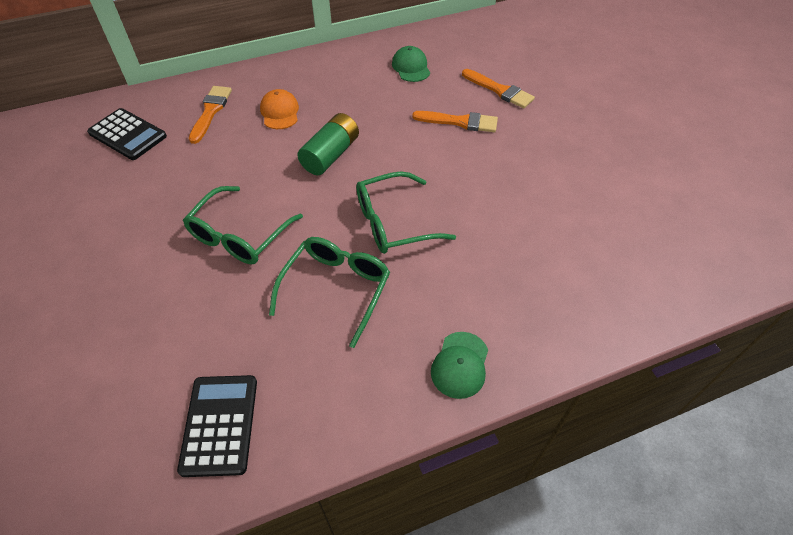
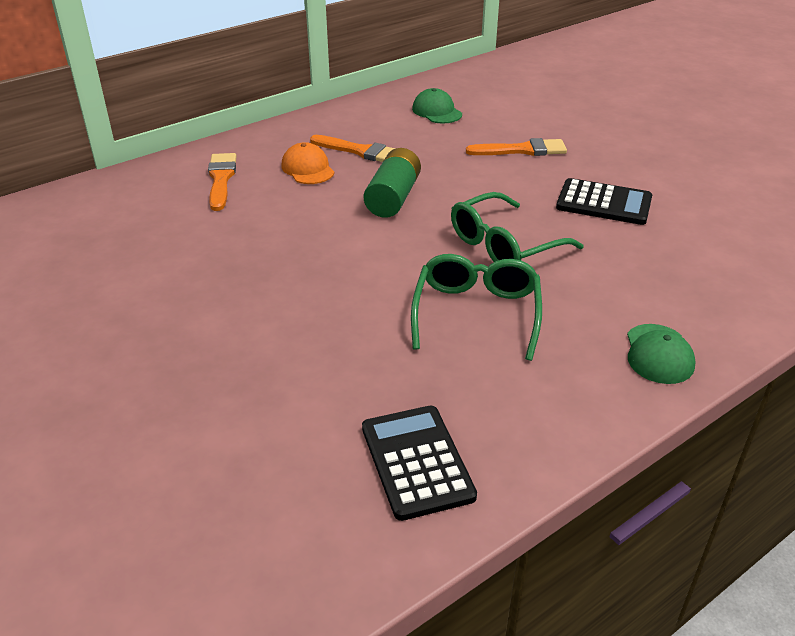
camera: 15 degrees left, 15 degrees down
black calculator [87,108,167,160] -> black calculator moved to [556,178,652,225]
green glasses [183,186,303,264] -> none
orange brush [462,69,535,108] -> orange brush moved to [310,135,395,162]

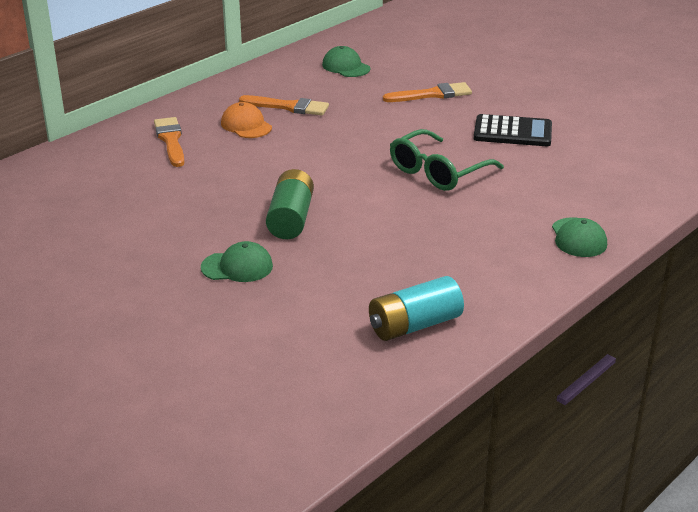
camera: 10 degrees left, 5 degrees down
black calculator [362,406,477,521] -> turquoise battery [369,276,464,341]
green battery [364,148,421,218] -> green battery moved to [266,169,314,239]
green glasses [411,254,542,361] -> none
none -> green cap [201,241,273,282]

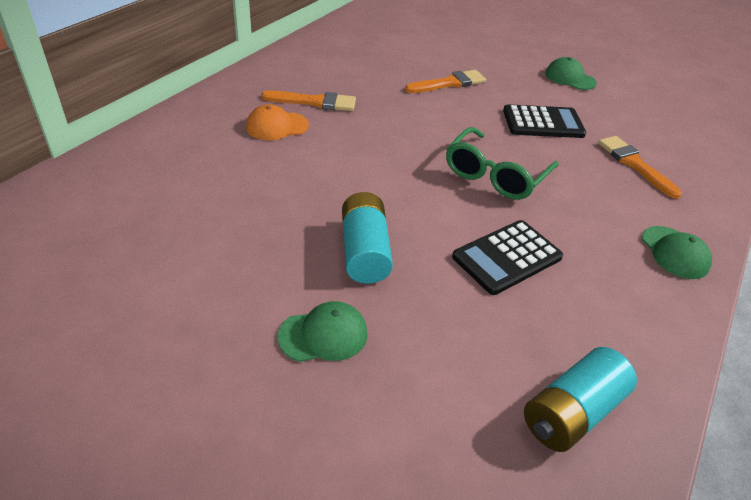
camera: 15 degrees left, 10 degrees up
orange brush [154,117,184,167] -> orange brush moved to [598,136,682,199]
orange cap [221,102,272,138] -> orange cap turned 60 degrees counterclockwise [246,104,309,140]
green battery [266,169,314,239] -> turquoise battery [342,192,393,284]
green cap [322,46,370,77] -> green cap moved to [545,57,597,90]
none -> black calculator [452,220,563,295]

